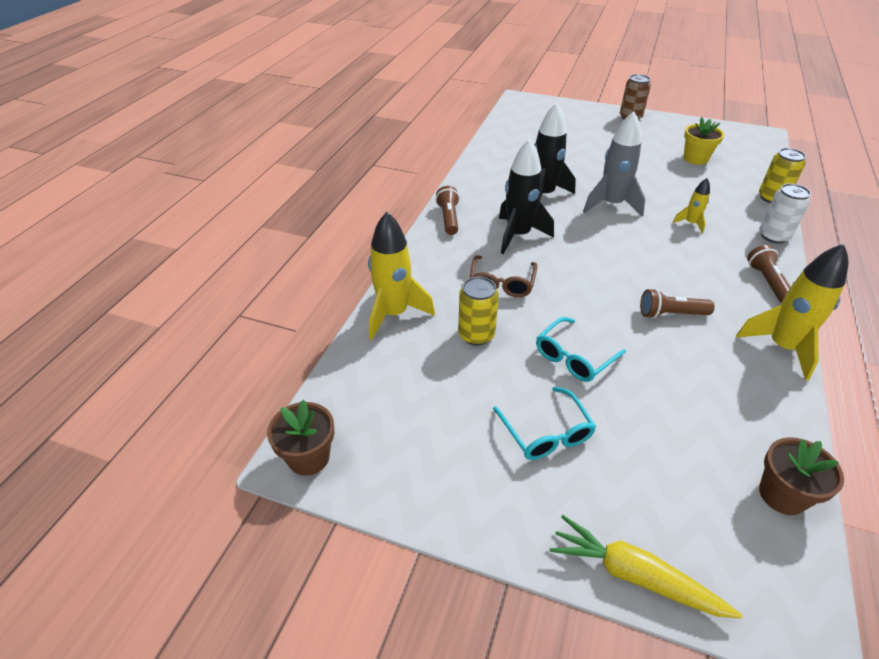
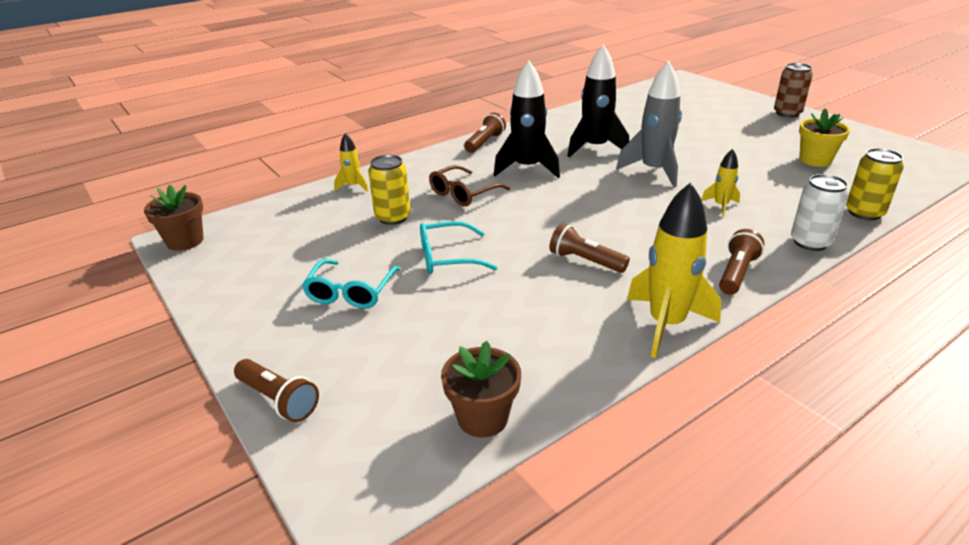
camera: 35 degrees right, 10 degrees down
yellow rocket [368,212,435,340] -> yellow rocket [334,133,368,192], size x0.51
yellow carrot [549,515,742,619] -> brown flashlight [234,359,319,422]

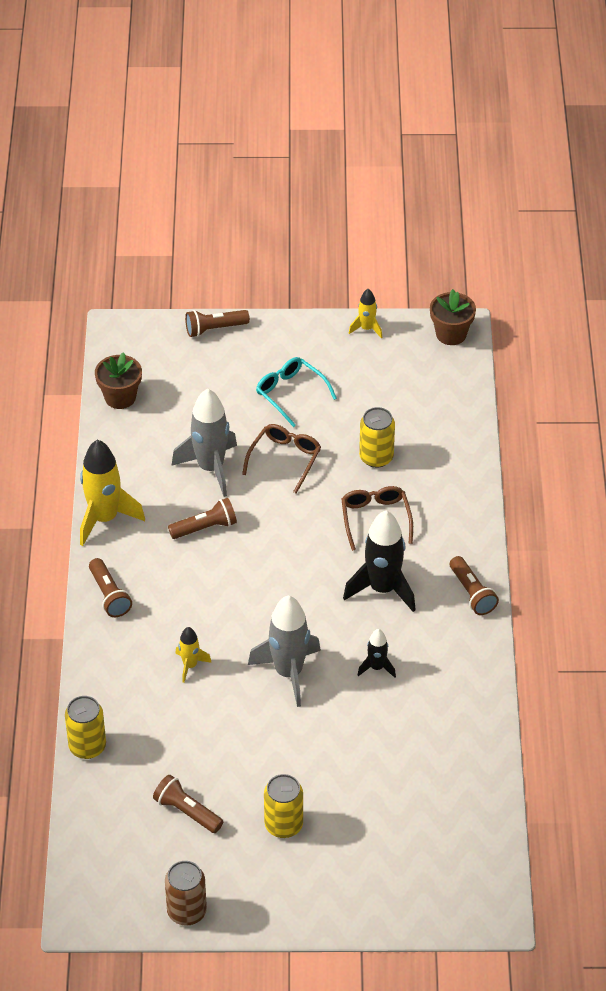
camera: 125 degrees right, 15 degrees up
yellow rocket [334,133,368,192] -> yellow rocket moved to [349,289,382,338]
turquoise glasses [420,221,498,274] -> brown glasses [242,424,321,493]
black rocket [567,44,629,157] -> black rocket [358,629,396,678], size x0.51
brown can [774,63,813,118] -> brown can moved to [165,861,207,926]
white can [791,174,849,251] -> none
yellow flower pot [799,108,850,167] -> brown flashlight [153,775,223,833]
none -> grey rocket [171,388,237,497]
none -> yellow can [264,774,303,838]

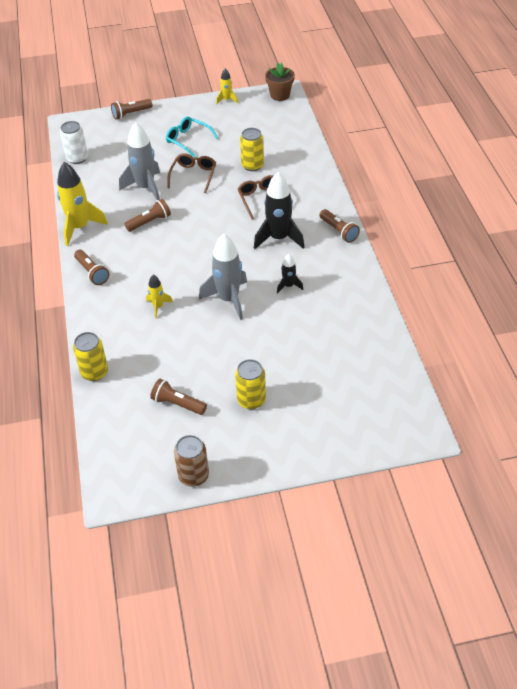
camera: 10 degrees left, 0 degrees up
brown flower pot [95,352,142,409] -> white can [60,121,88,164]

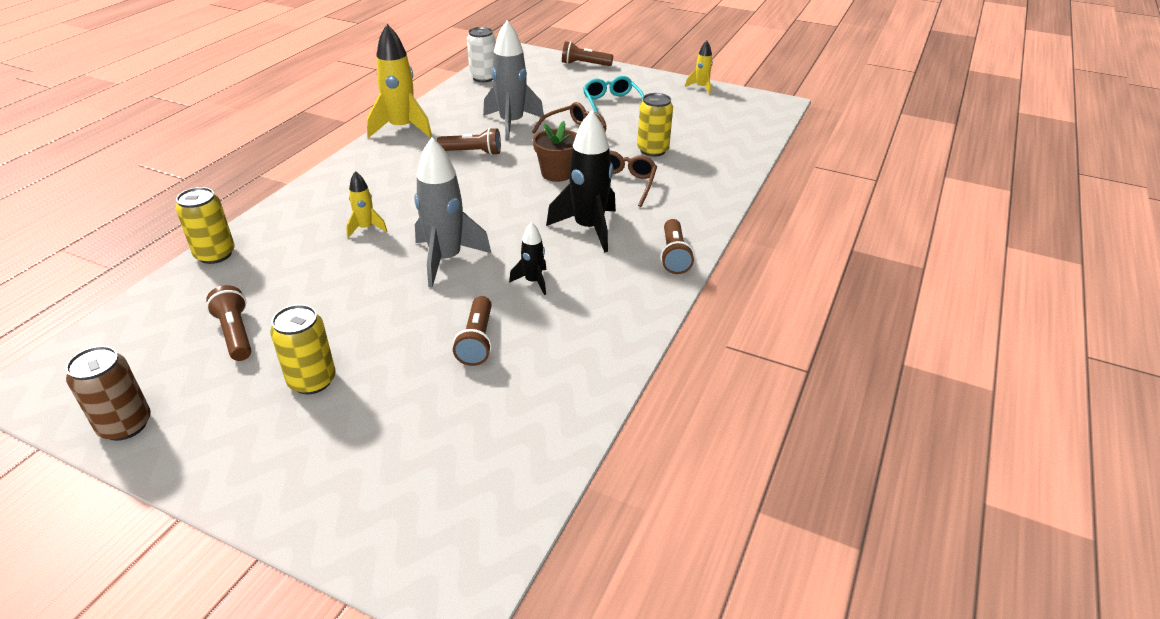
camera: 35 degrees right, 10 degrees down
brown flashlight [74,250,109,285] -> brown flashlight moved to [453,296,492,366]
brown flower pot [265,63,295,101] -> brown flower pot moved to [533,121,577,182]

